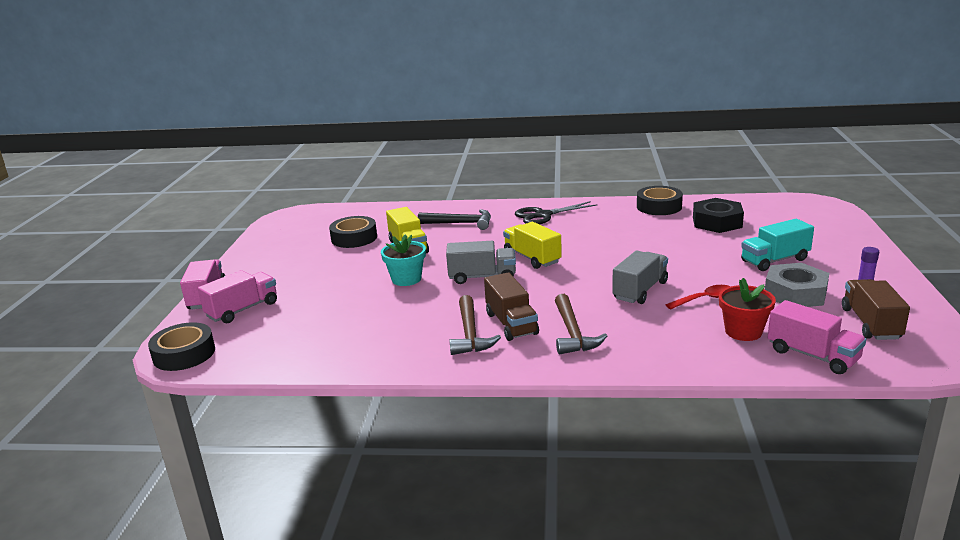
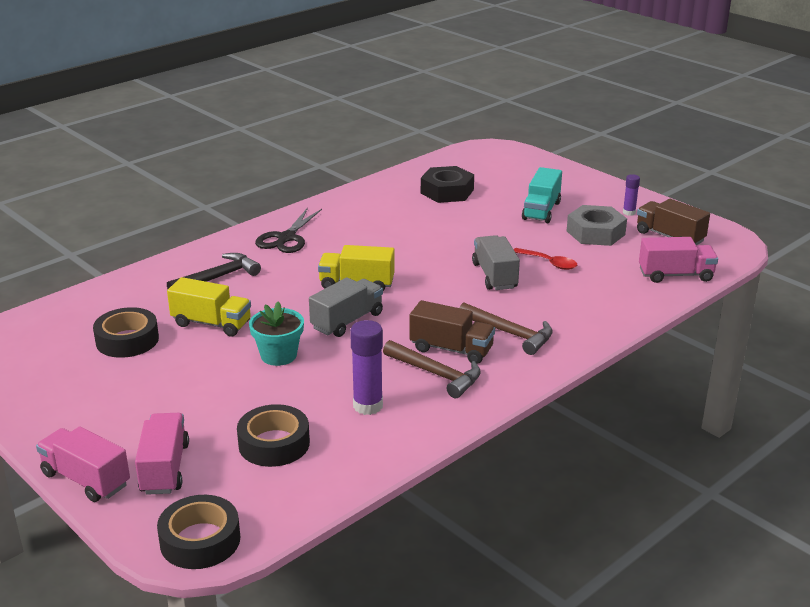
camera: 50 degrees left, 5 degrees up
black tape [637,186,683,215] -> black tape moved to [237,404,310,467]
red spoon [666,285,730,309] -> red spoon turned 105 degrees clockwise [514,248,577,270]
red flower pot [719,278,776,341] -> none
none -> purple glue stick [350,320,383,415]

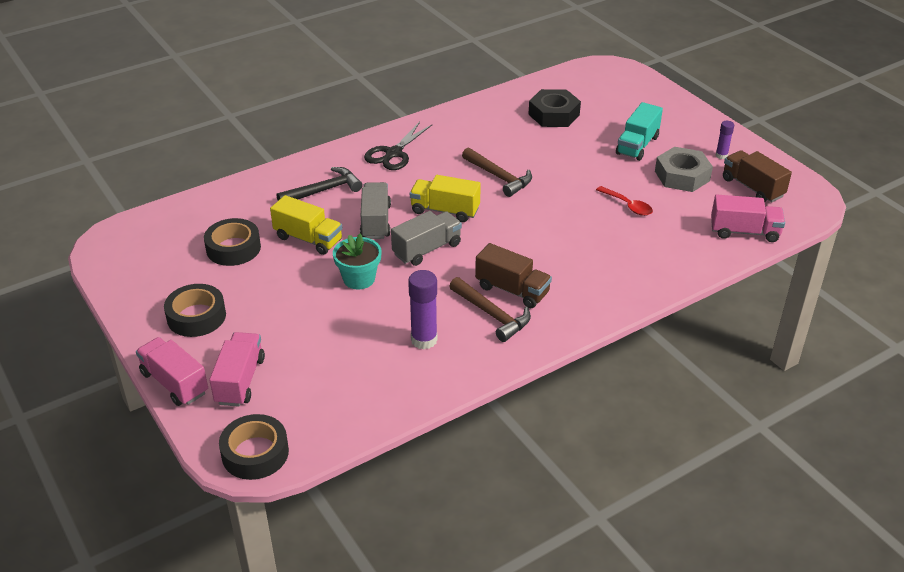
camera: 10 degrees right, 10 degrees up
black tape [237,404,310,467] -> black tape moved to [164,284,226,337]
brown hammer [459,303,553,355] -> brown hammer moved to [462,148,532,197]
grey truck [472,235,520,290] -> grey truck moved to [360,182,391,239]

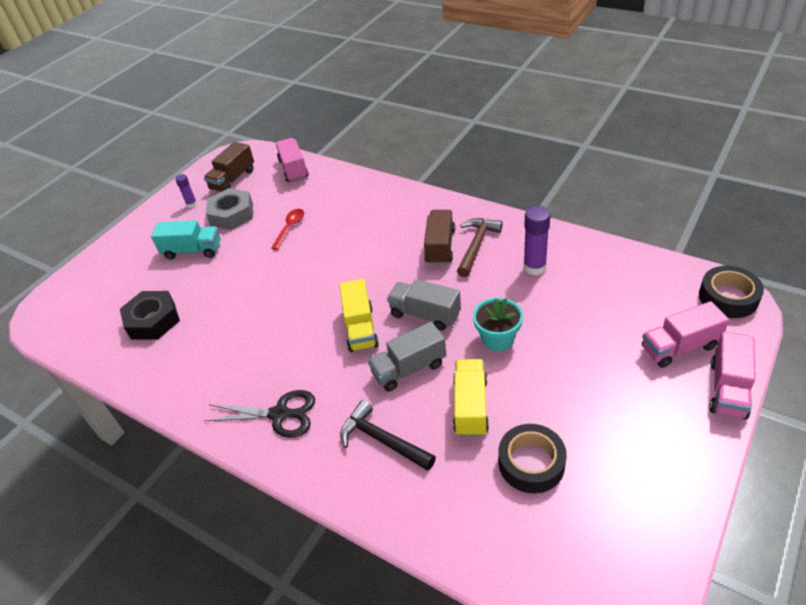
camera: 110 degrees left, 5 degrees up
black tape [164,284,226,337] -> none
brown hammer [462,148,532,197] -> none

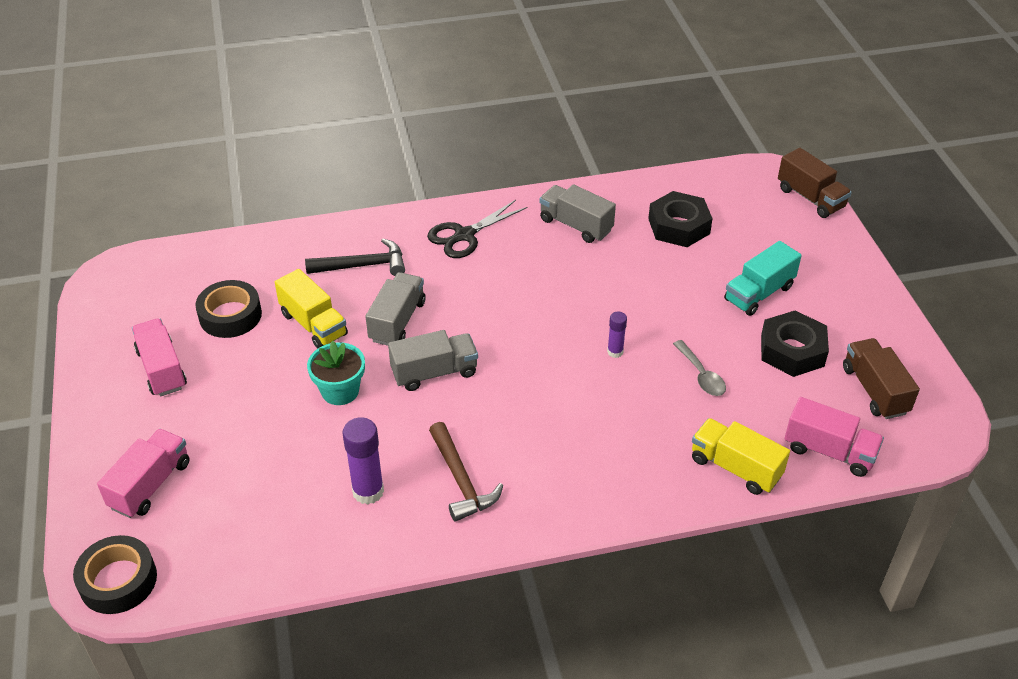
camera: 130 degrees right, 0 degrees up
purple glue stick [175,174,197,208] -> purple glue stick moved to [607,311,627,358]
grey nut [206,188,253,230] -> black nut [761,310,829,377]
red spoon [271,209,304,250] -> grey spoon [673,340,726,396]
yellow truck [339,279,379,352] -> yellow truck moved to [692,418,790,495]
brown truck [424,210,455,265] -> brown truck moved to [778,148,852,218]
pink truck [709,332,756,419] -> pink truck moved to [132,318,187,396]
none -> grey truck [539,184,616,243]

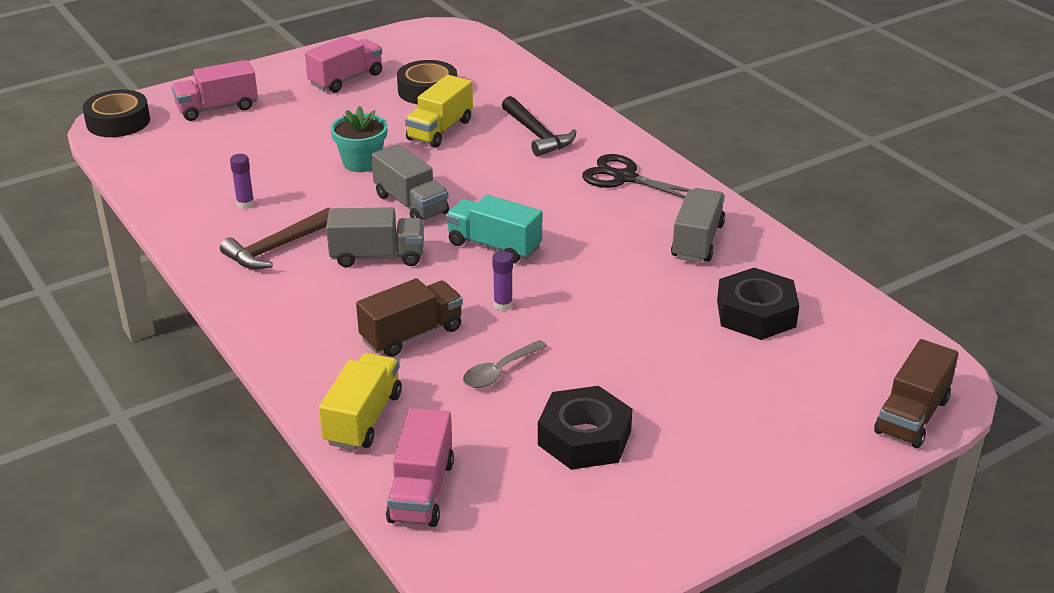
camera: 70 degrees right, 10 degrees down
pink truck [97,429,190,518] -> pink truck turned 150 degrees clockwise [172,60,258,121]
purple glue stick [343,417,384,504] -> purple glue stick [230,154,254,209], size x0.57
grey truck [365,272,426,346] -> grey truck moved to [326,207,424,267]
turquoise truck [724,241,802,316] -> turquoise truck moved to [446,195,542,263]
brown truck [843,338,920,419] -> brown truck moved to [356,278,463,357]

